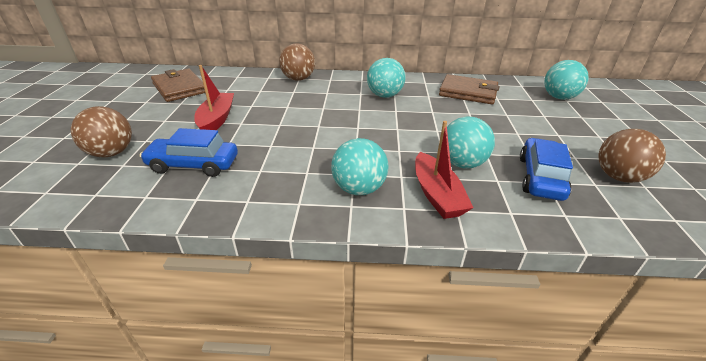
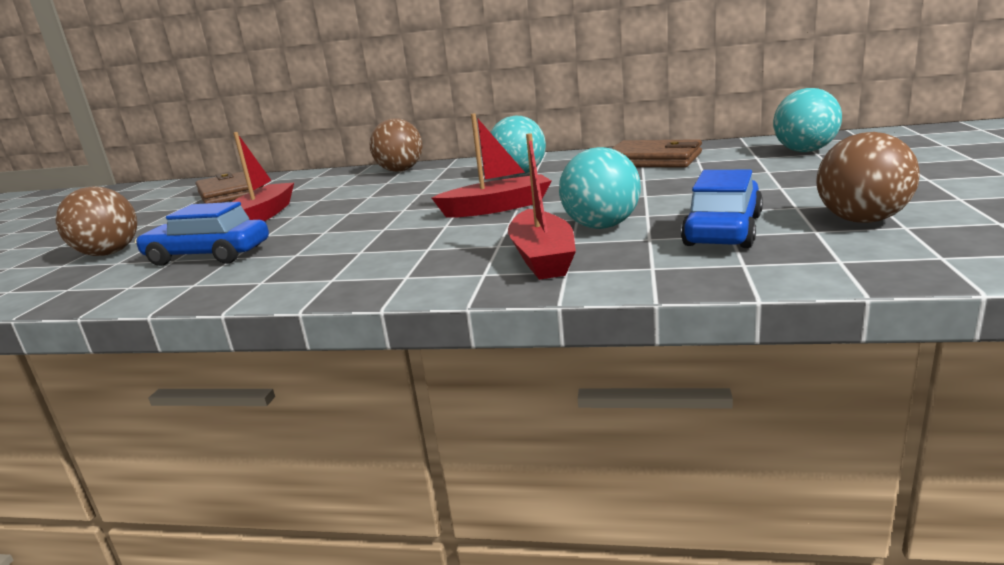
camera: 10 degrees right, 15 degrees down
turquoise ball [331,138,389,195] -> none
none -> red boat [432,113,551,218]

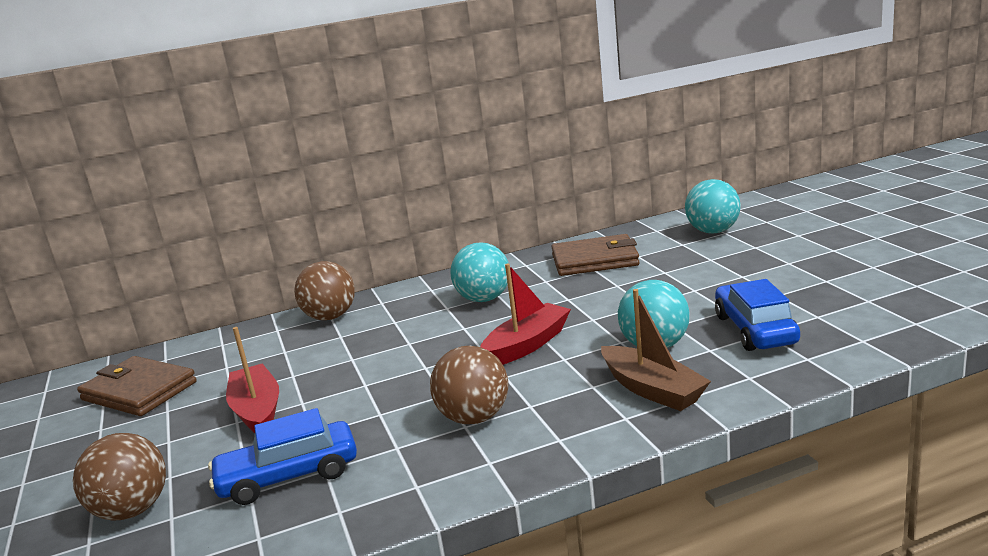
camera: 30 degrees left, 0 degrees up
red boat [508,133,576,280] -> brown boat [601,289,711,411]
brown ball [816,132,920,223] -> brown ball moved to [430,346,508,424]

